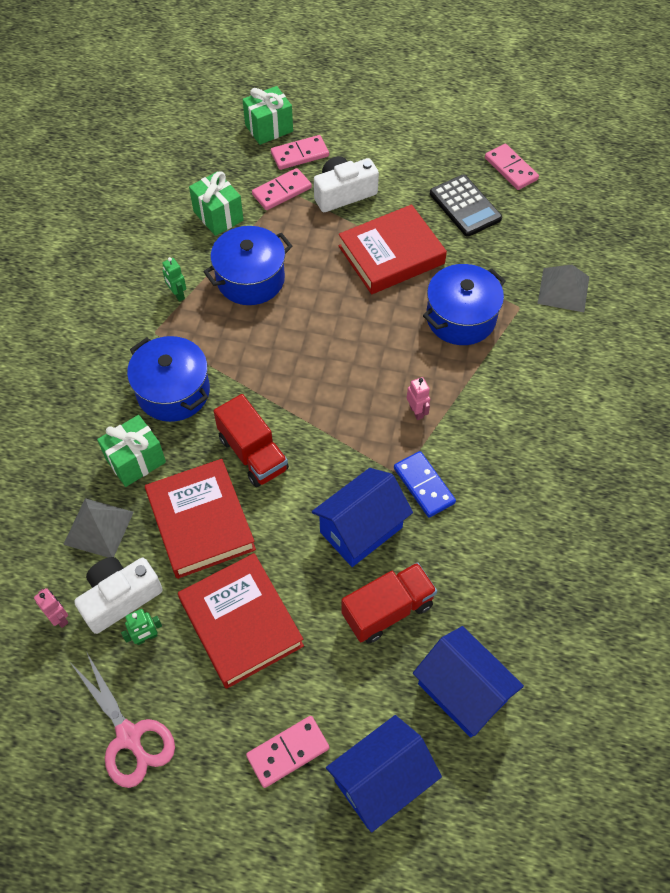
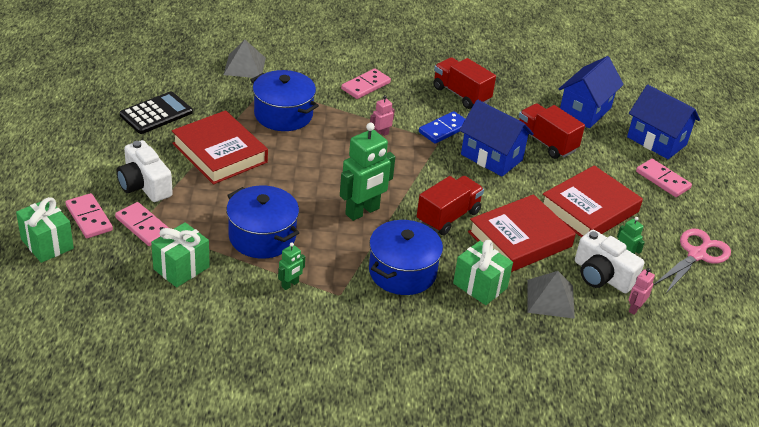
camera: 105 degrees left, 20 degrees down
pink domino [485,144,539,190] -> pink domino moved to [341,69,391,99]
none -> green robot [340,123,395,221]
none -> red truck [433,57,496,109]

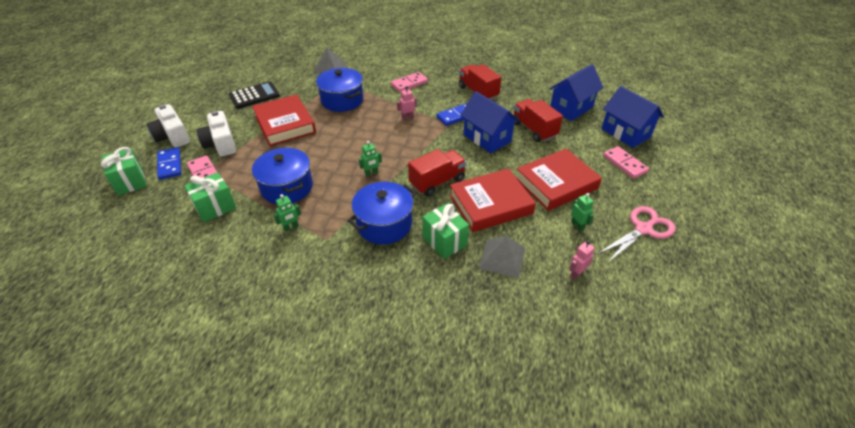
camera: 15 degrees right, 5 degrees up
pink domino [66,193,113,238] -> blue domino [157,147,181,180]
green robot [340,123,395,221] -> green robot [359,141,382,177], size x0.48
white camera [575,230,644,293] -> white camera moved to [147,104,190,147]

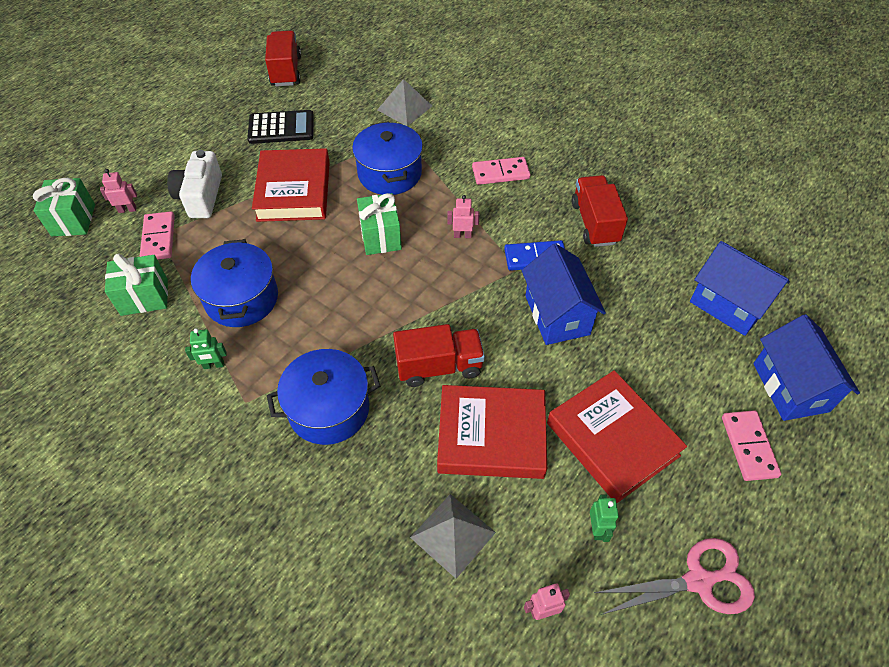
camera: 25 degrees right, 10 degrees up
white camera [147,104,190,147] -> none
blue domino [157,147,181,180] -> pink robot [100,169,137,213]
green robot [359,141,382,177] -> none
green gift [422,204,469,259] -> green gift moved to [357,193,402,255]
red truck [514,99,563,142] -> red truck moved to [265,31,301,86]
red book [516,149,602,211] -> red book turned 60 degrees clockwise [547,370,687,503]
blue house [549,64,604,121] -> blue house turned 60 degrees clockwise [690,241,790,336]

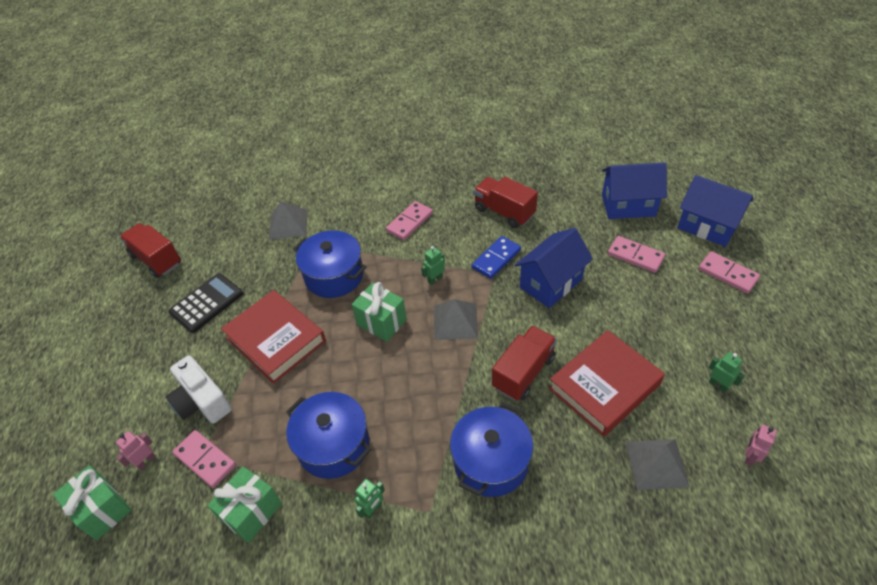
camera: 40 degrees left, 5 degrees down
pink robot [447,195,479,238] -> green robot [421,246,445,285]
blue house [521,243,606,345] -> blue house turned 75 degrees counterclockwise [515,228,593,308]
red book [547,370,687,503] -> none
pink scissors [594,538,755,615] -> none
none -> grey pyramid [434,299,478,340]
none -> pink domino [608,236,665,273]

